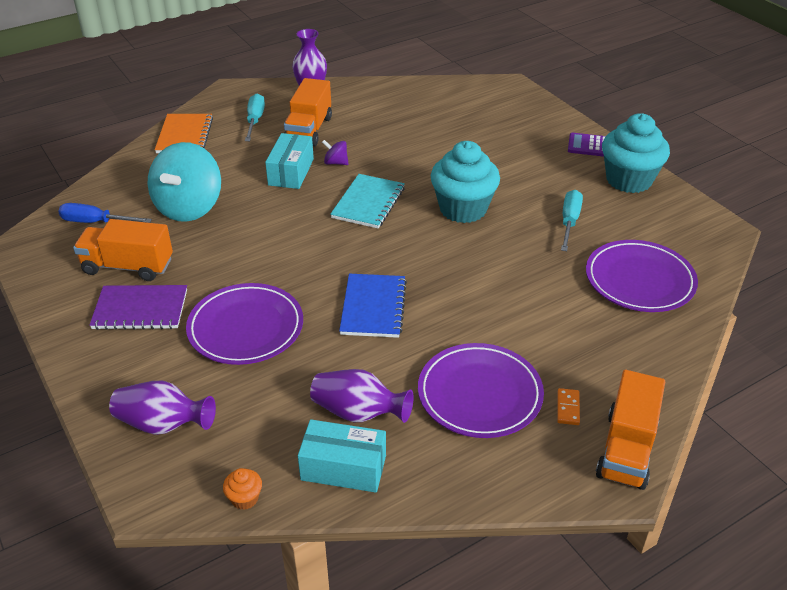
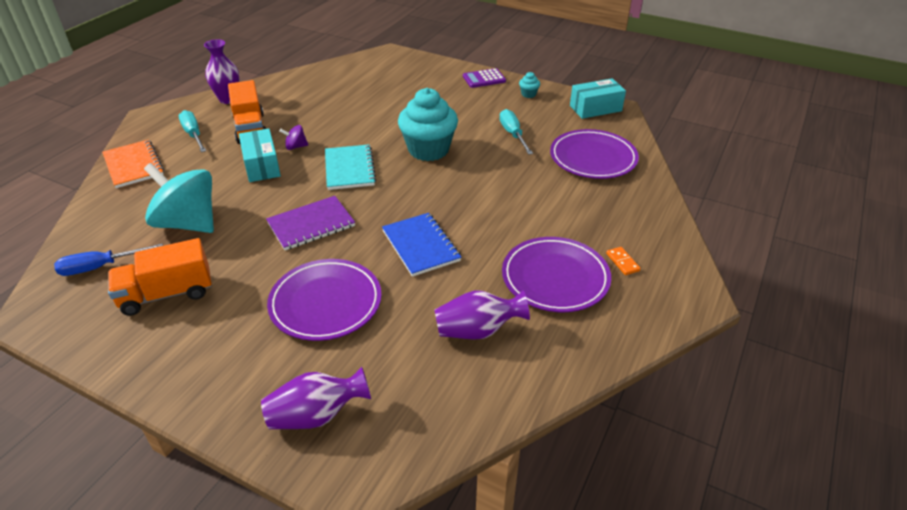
camera: 30 degrees left, 0 degrees up
purple notebook [89,285,187,330] -> purple notebook moved to [266,196,355,250]
turquoise spinning top [148,142,221,222] -> turquoise spinning top turned 135 degrees clockwise [144,163,214,233]
orange cupcake [223,468,262,510] -> none
turquoise box [298,419,386,493] -> turquoise box moved to [570,78,626,119]
orange truck [596,370,665,490] -> none
turquoise cupcake [602,113,670,193] -> turquoise cupcake [519,72,540,98], size x0.40

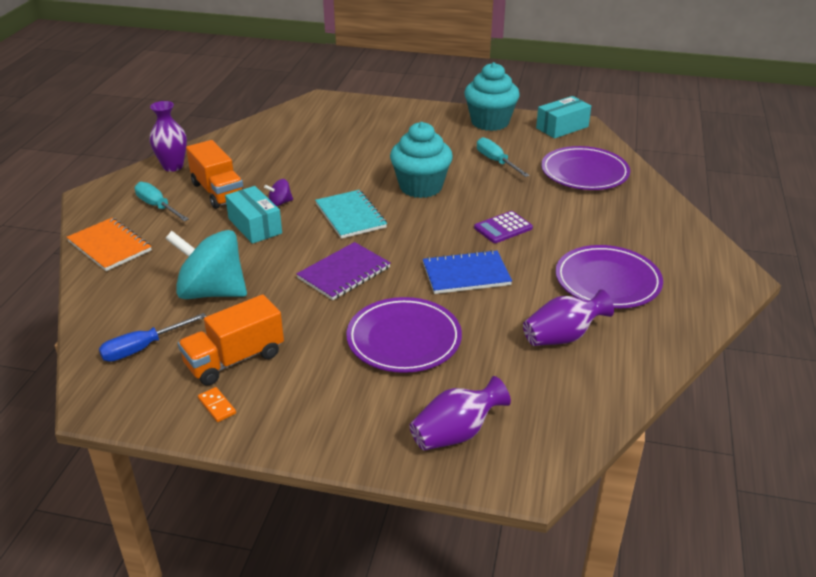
camera: 15 degrees left, 5 degrees down
blue notebook [382,213,461,277] -> blue notebook turned 60 degrees counterclockwise [423,250,512,294]
purple calculator [463,68,506,88] -> purple calculator moved to [474,211,533,243]
turquoise cupcake [519,72,540,98] -> turquoise cupcake [464,62,520,131], size x2.48
orange domino [606,247,641,275] -> orange domino moved to [198,387,236,422]

